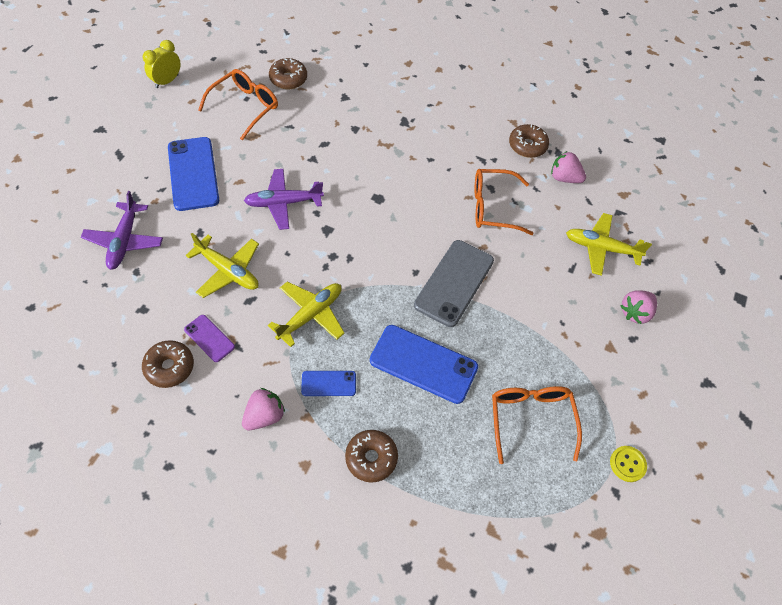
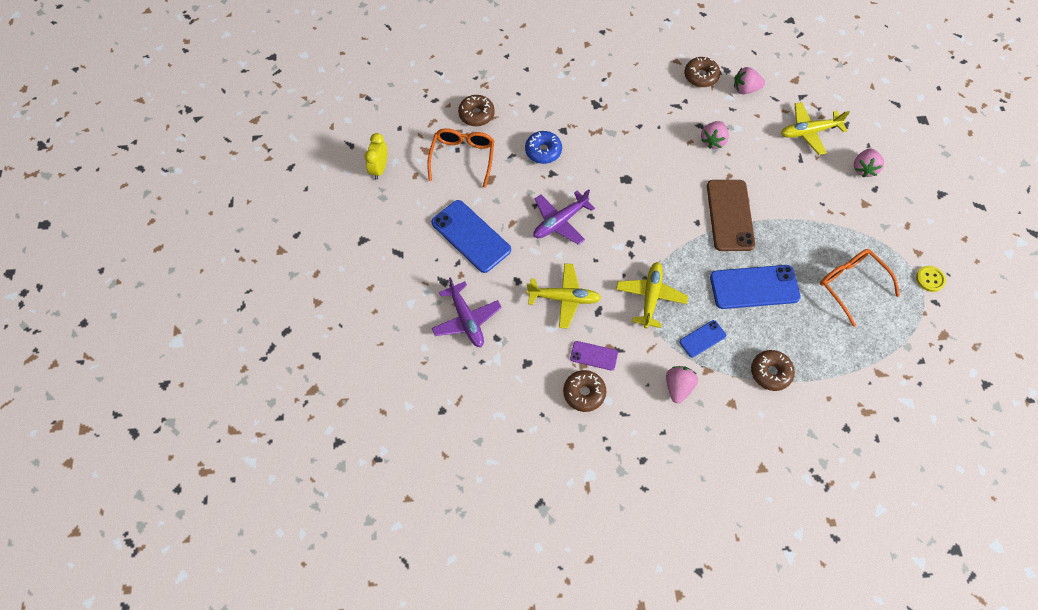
camera: 25 degrees left, 5 degrees up
grey phone [414,240,494,327] -> brown phone [707,180,755,251]
orange glasses [475,169,533,235] -> pink strawberry [701,121,729,149]
none -> blue donut [525,131,562,164]

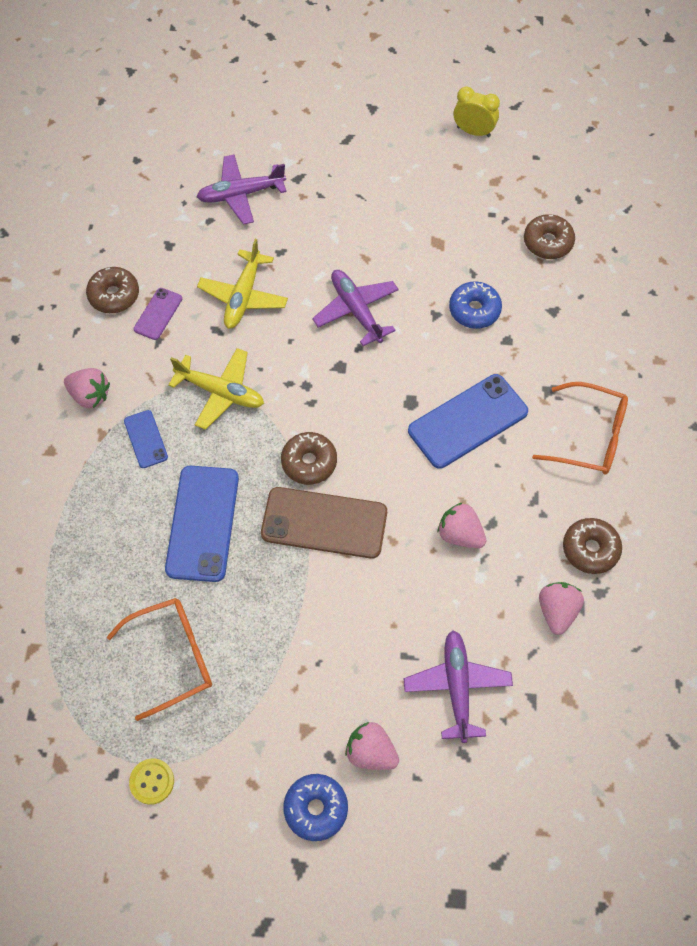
camera: 100 degrees right, 0 degrees up
orange glasses [427,128,494,188] -> orange glasses moved to [532,382,628,475]
blue phone [431,200,511,273] -> blue phone moved to [408,374,528,469]
brown donut [751,350,795,391] -> brown donut moved to [281,432,337,485]
yellow plane [781,102,850,155] -> purple plane [404,630,513,743]
none -> blue donut [283,774,348,841]

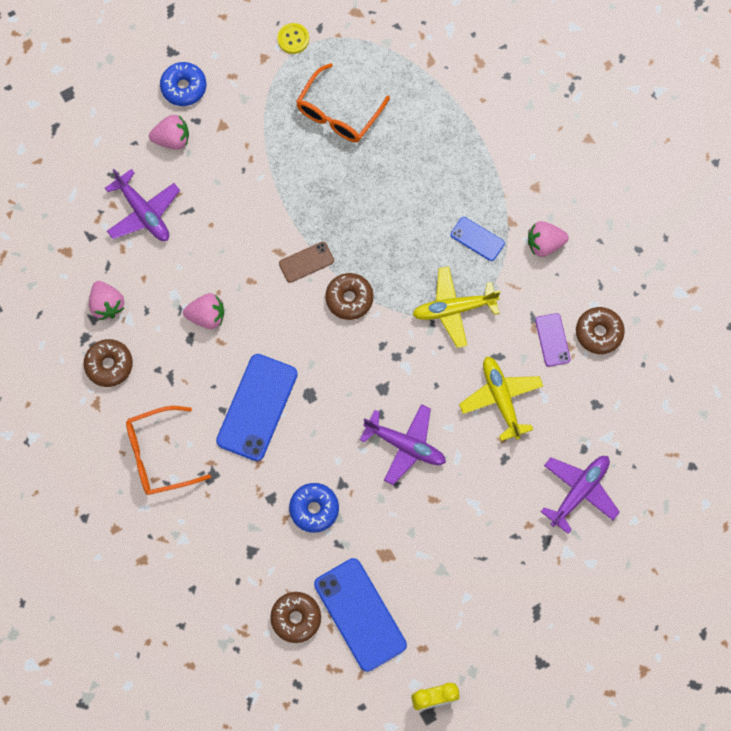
camera: 145 degrees right, 10 degrees up
blue phone [165,466,239,582] -> blue phone moved to [314,558,407,672]
brown phone [261,487,387,559] -> brown phone [279,242,334,283], size x0.52

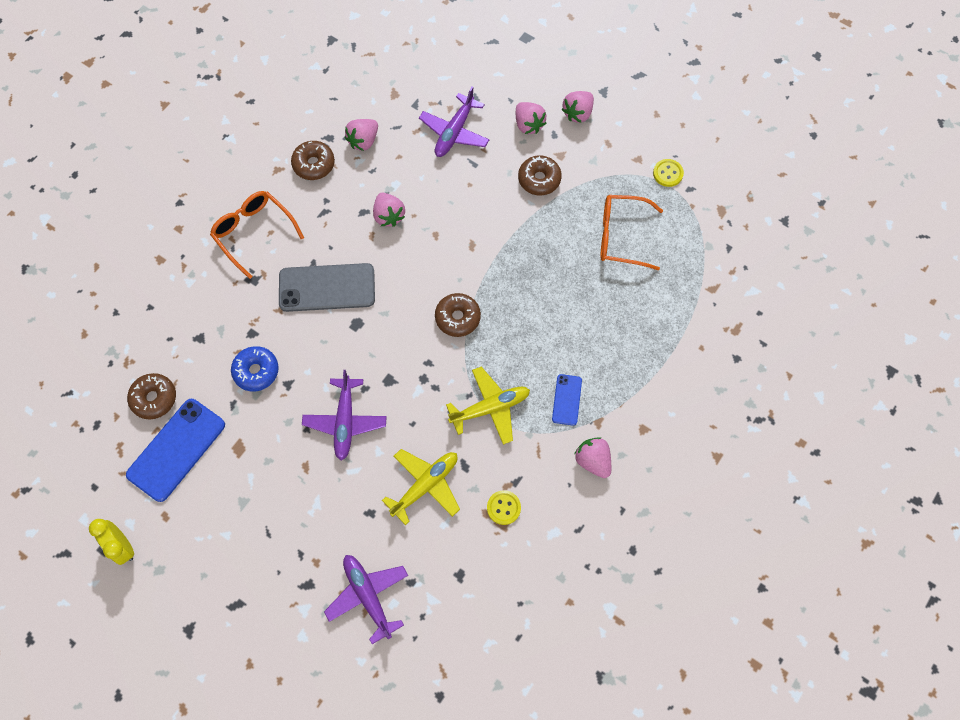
camera: 65 degrees right, 5 degrees down
blue donut [160,62,207,106] -> pink strawberry [562,91,594,123]
blue phone [216,354,298,461] -> grey phone [279,263,375,312]
brown phone [279,242,334,283] -> none
yellow plane [412,266,501,348] -> yellow plane turned 105 degrees clockwise [446,366,530,445]
purple phone [535,313,571,367] -> yellow button [487,490,521,525]
purple plane [541,456,620,534] -> purple plane turned 135 degrees counterclockwise [324,555,408,644]
brown donut [576,307,625,354] -> brown donut moved to [518,156,562,195]

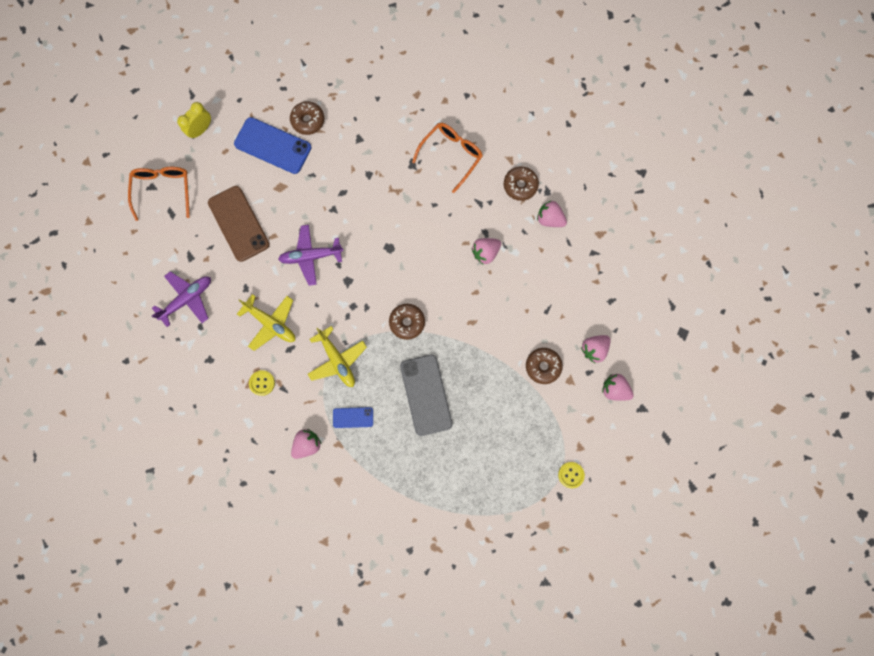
camera: 80 degrees right, 10 degrees up
blue donut [231,346,279,392] -> none
grey phone [279,263,375,312] -> grey phone moved to [400,354,453,436]
purple plane [419,87,490,157] -> none
orange glasses [601,195,663,271] -> orange glasses moved to [128,167,190,221]
none -> brown phone [208,186,270,262]

